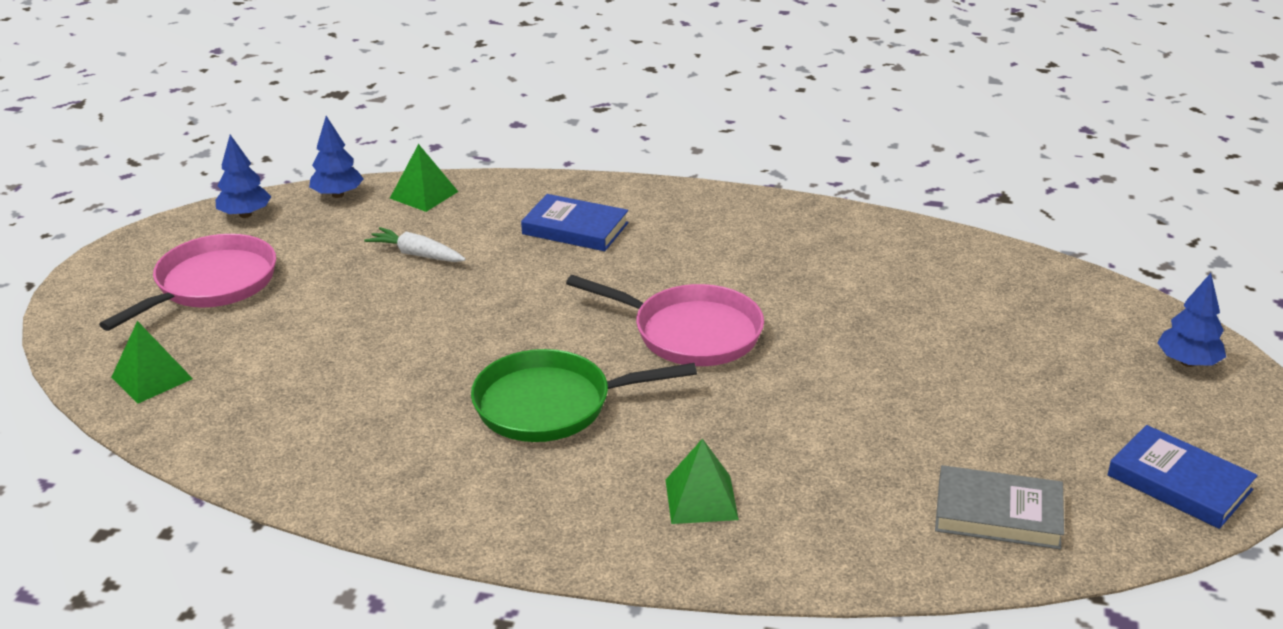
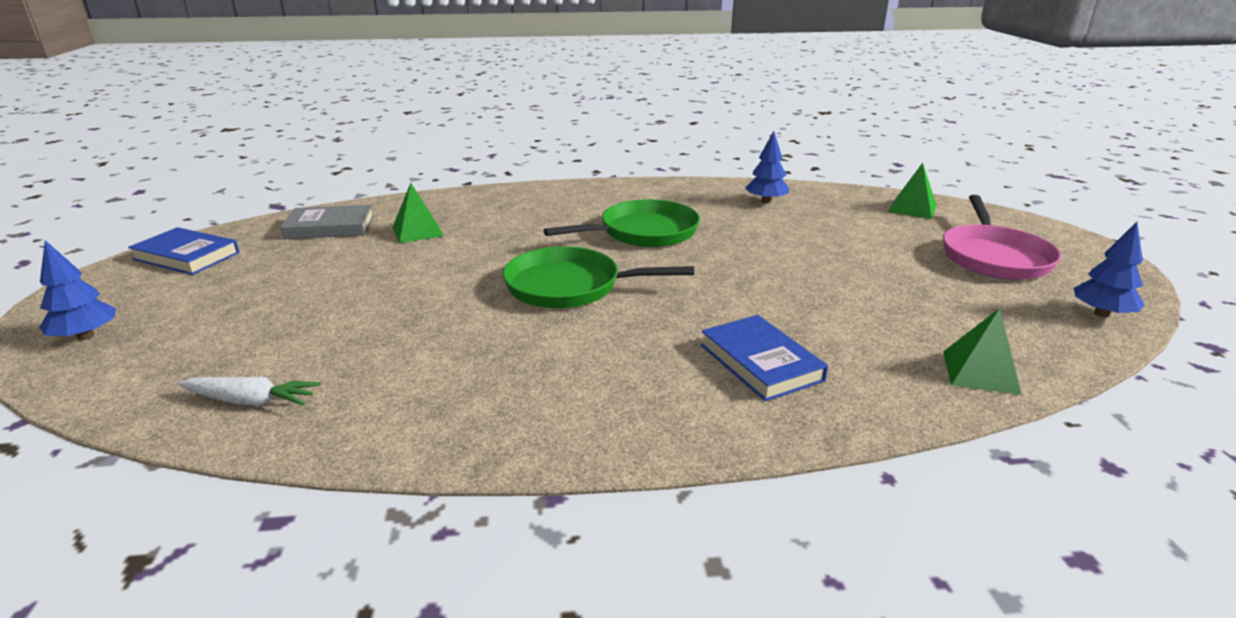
camera: 160 degrees right, 5 degrees down
blue tree [309,116,363,198] -> blue tree moved to [745,131,789,203]
white carrot [364,227,466,262] -> white carrot moved to [178,377,321,406]
blue book [521,194,629,251] -> blue book turned 60 degrees clockwise [701,315,828,402]
pink pan [566,275,764,366] -> green pan [503,246,694,308]
green pyramid [666,438,739,524] -> green pyramid moved to [392,183,444,243]

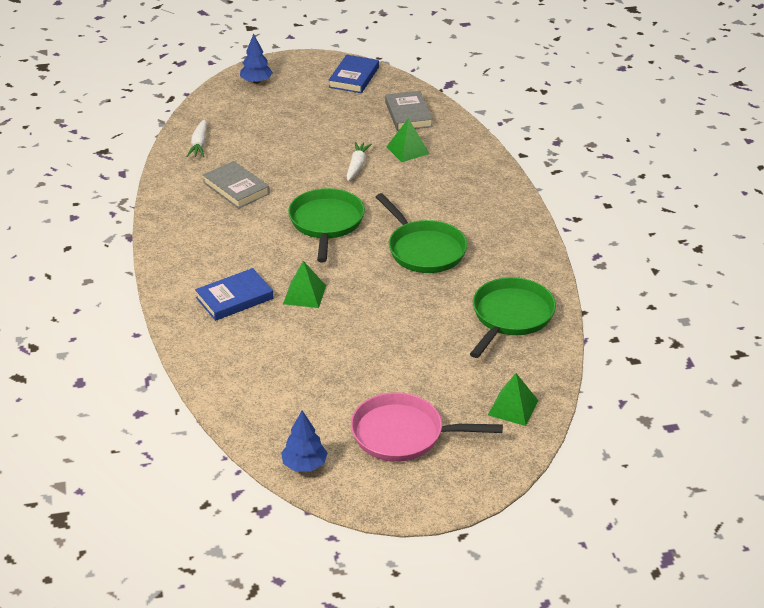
camera: 85 degrees right, 10 degrees up
blue tree [745,131,789,203] -> green pan [470,277,556,358]
green pyramid [943,308,1022,395] -> green pyramid moved to [283,261,326,308]
none -> grey book [203,161,270,209]
none -> white carrot [346,142,372,181]

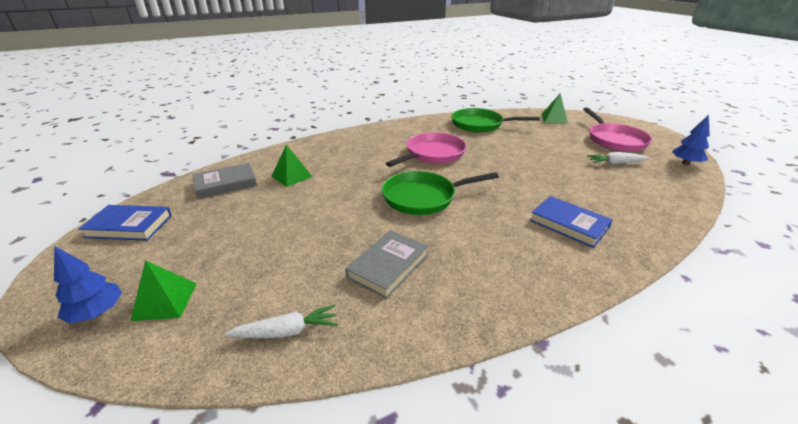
camera: 105 degrees left, 5 degrees down
green pyramid [283,261,326,308] -> green pyramid moved to [130,260,197,321]
white carrot [346,142,372,181] -> white carrot moved to [587,152,649,165]
green pan [376,193,467,273] -> pink pan [386,132,466,167]

